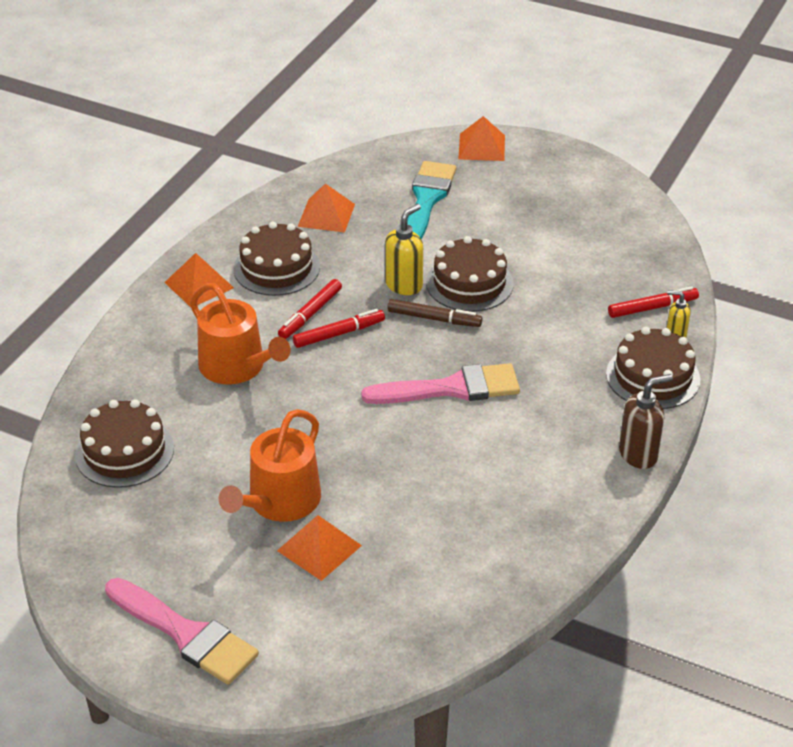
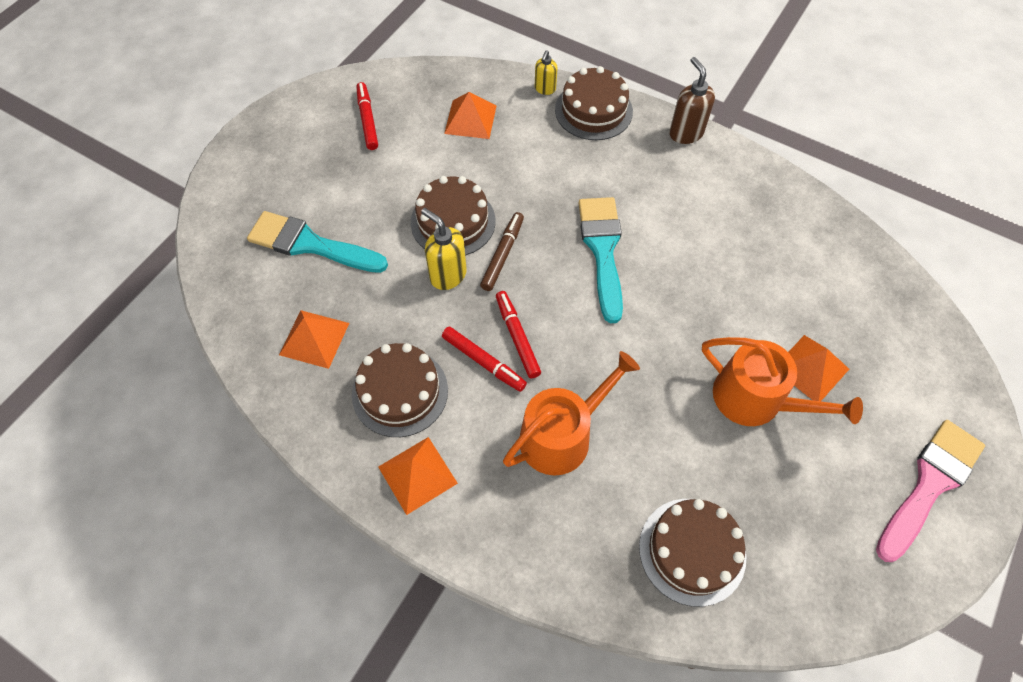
camera: 85 degrees left, 20 degrees up
pink brush [361,363,520,404] -> turquoise brush [579,197,623,323]
orange pyramid [458,116,505,161] -> orange pyramid moved to [444,92,497,139]
red marker [608,286,699,318] -> red marker moved to [356,82,378,150]

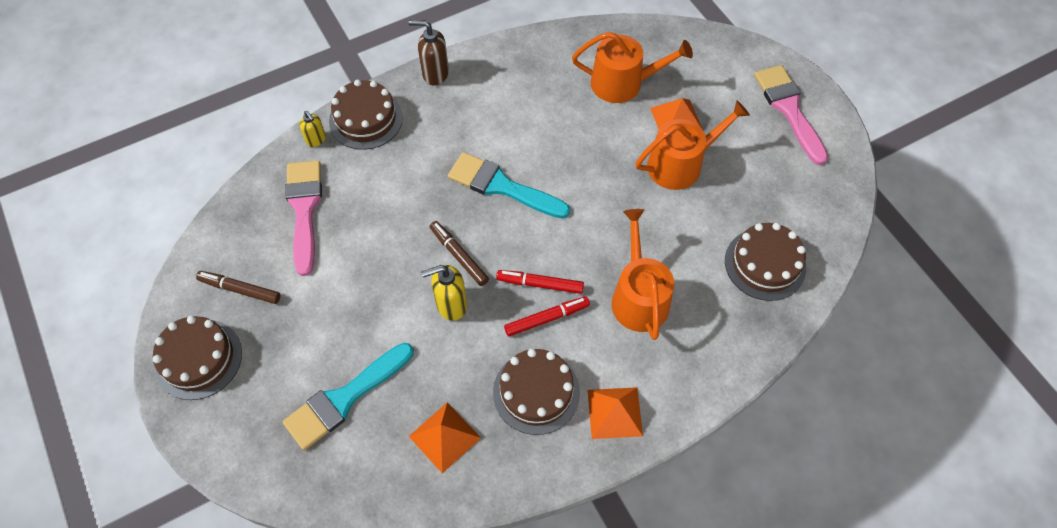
camera: 60 degrees left, 0 degrees up
red marker [356,82,378,150] -> brown marker [196,271,280,304]
brown cake [411,176,496,256] -> brown cake moved to [153,316,242,400]
orange pyramid [444,92,497,139] -> pink brush [285,160,322,276]
none -> orange watering can [572,32,693,103]

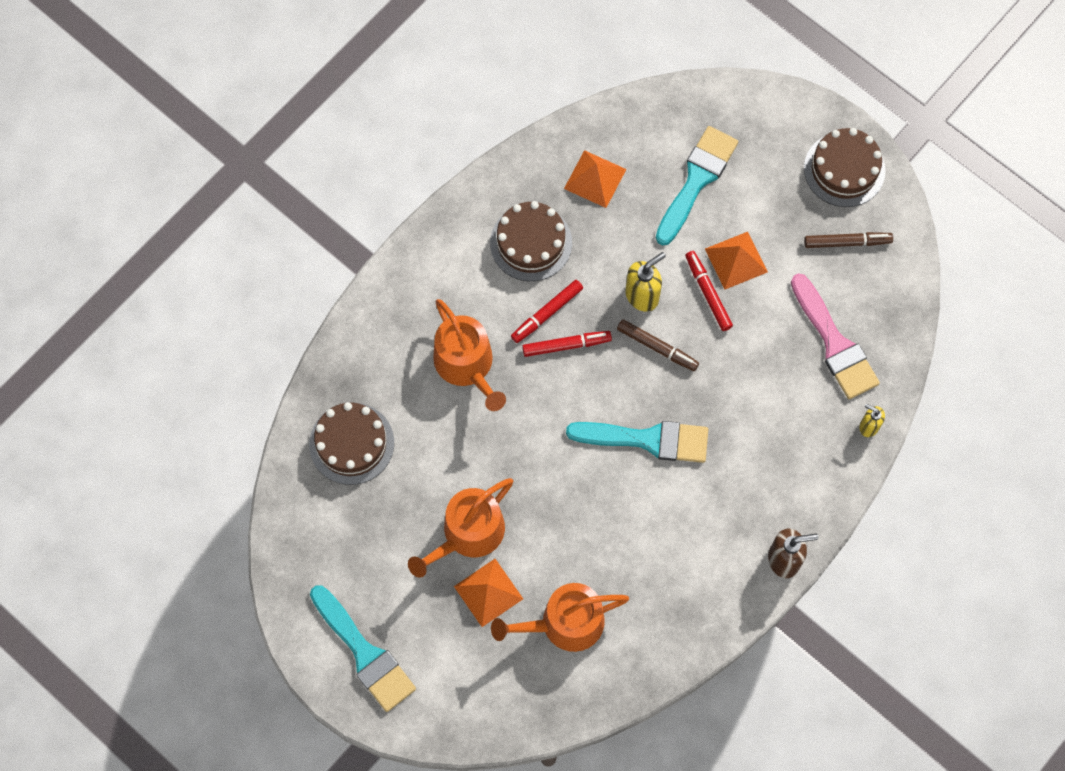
camera: 160 degrees right, 10 degrees up
brown cake [329,79,403,150] -> none
orange pyramid [587,387,643,439] -> orange pyramid moved to [705,232,768,290]
pink brush [754,65,828,165] -> turquoise brush [310,585,416,712]
none -> red marker [685,251,733,331]

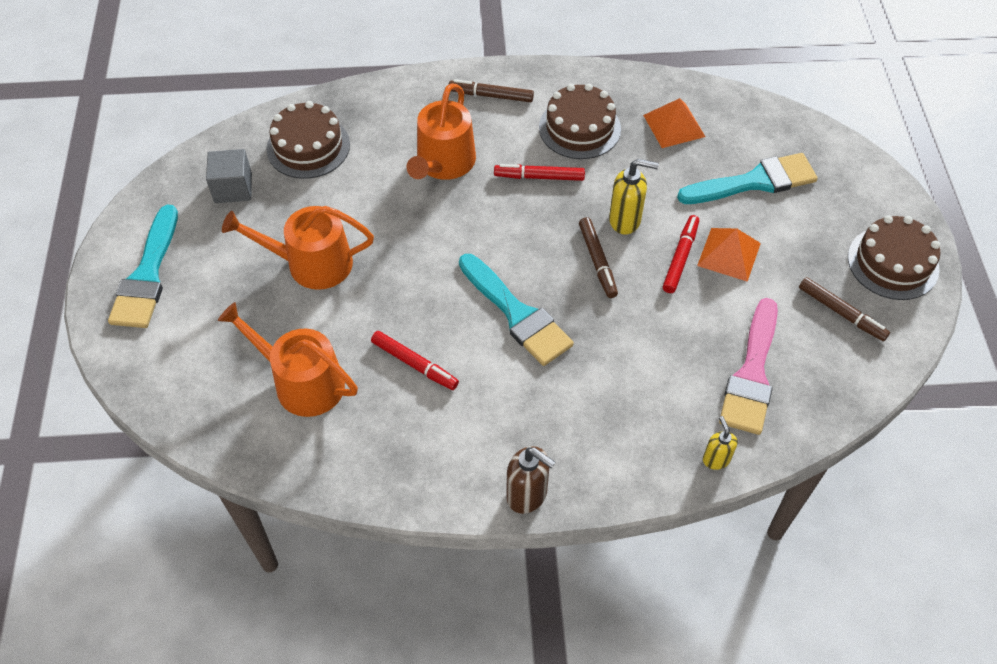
camera: 45 degrees right, 15 degrees down
orange pyramid [454,559,523,627] -> none
red marker [522,331,612,357] -> red marker moved to [371,331,459,390]
none -> grey cube [206,149,252,203]
none -> brown marker [448,79,534,102]

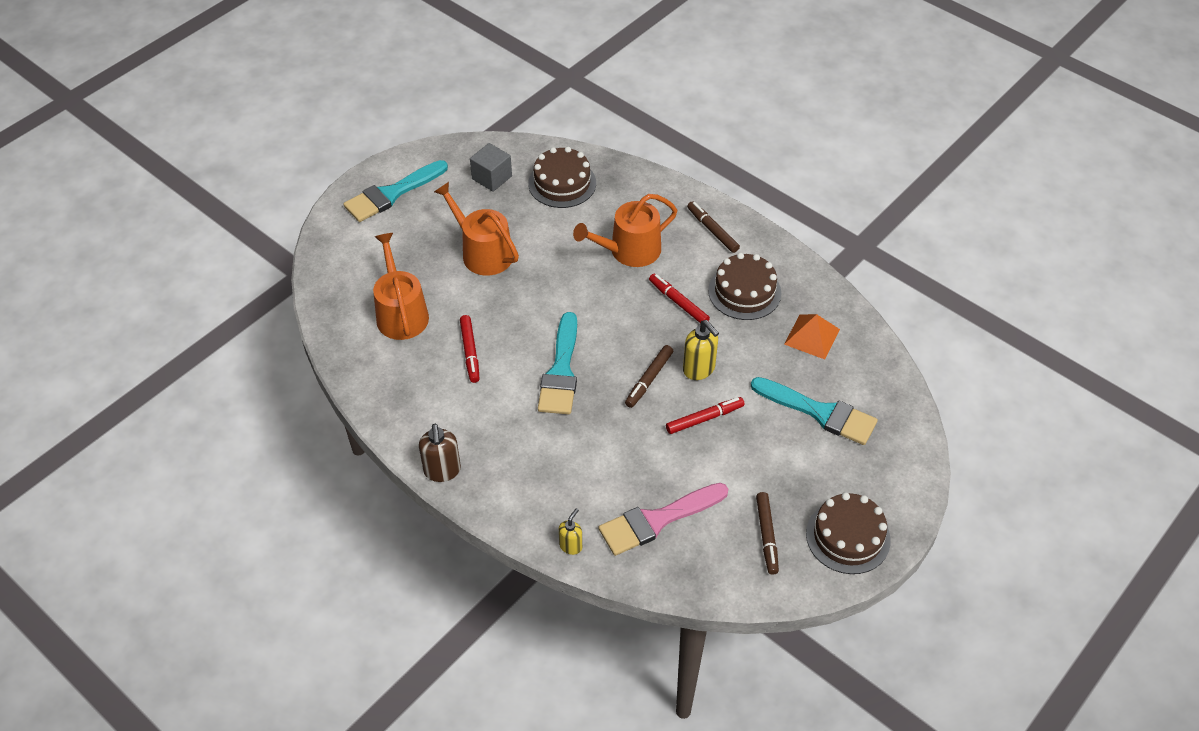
camera: 45 degrees right, 5 degrees down
orange pyramid [697,228,761,282] -> none

